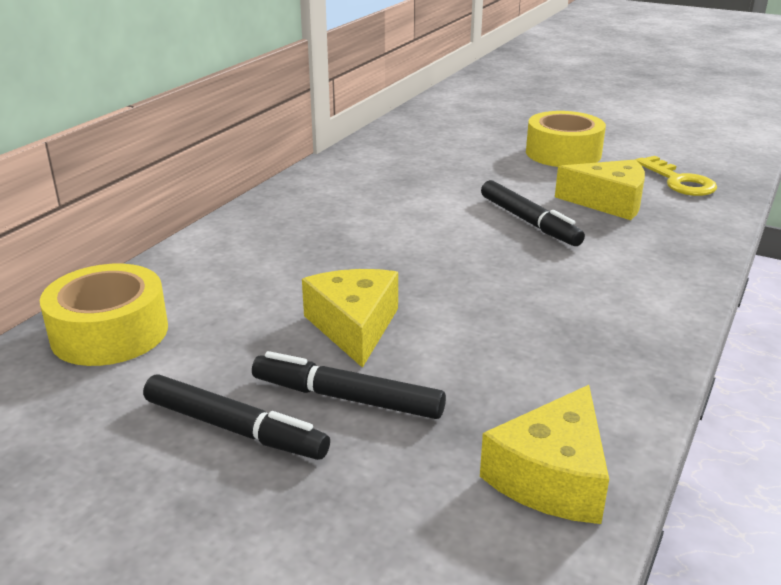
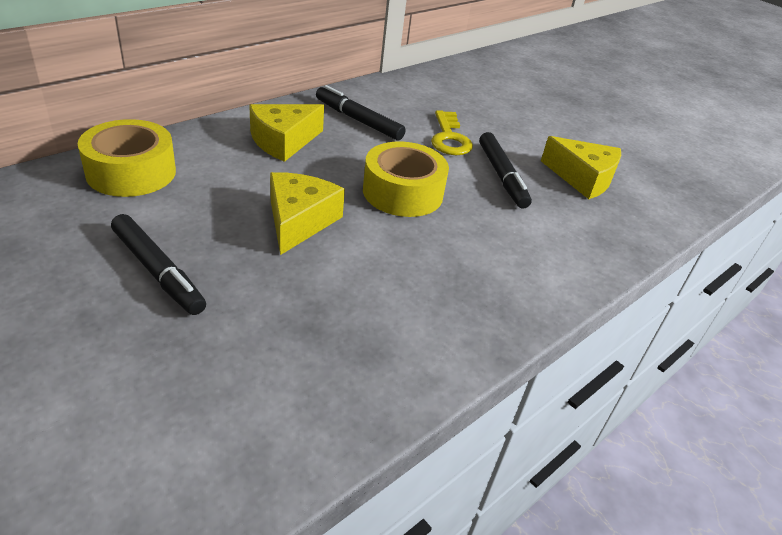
camera: 15 degrees right, 10 degrees up
black marker [252,351,446,419] -> black marker moved to [316,85,406,141]
yellow cheese [480,385,609,524] -> yellow cheese moved to [249,104,324,162]
yellow tape [526,111,606,167] -> yellow tape moved to [363,142,449,217]
yellow key [636,156,717,196] -> yellow key moved to [431,110,473,155]

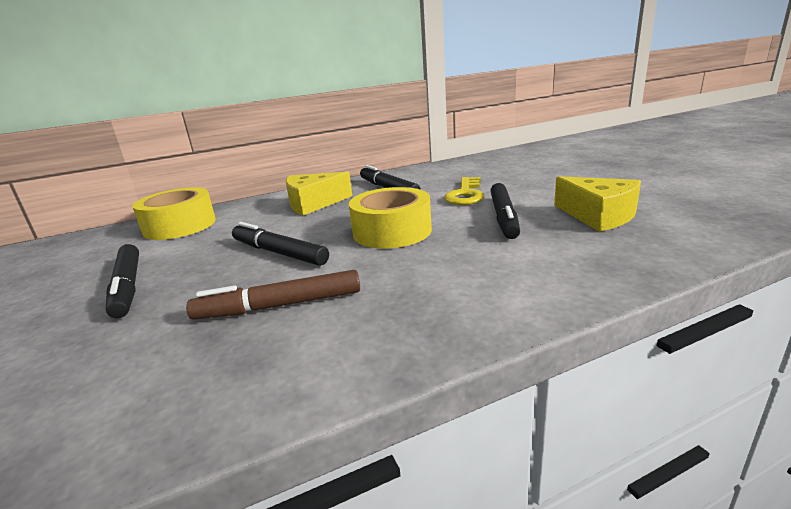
camera: 25 degrees right, 15 degrees down
yellow cheese [270,172,345,255] -> black marker [232,222,329,266]
none -> brown marker [186,270,360,320]

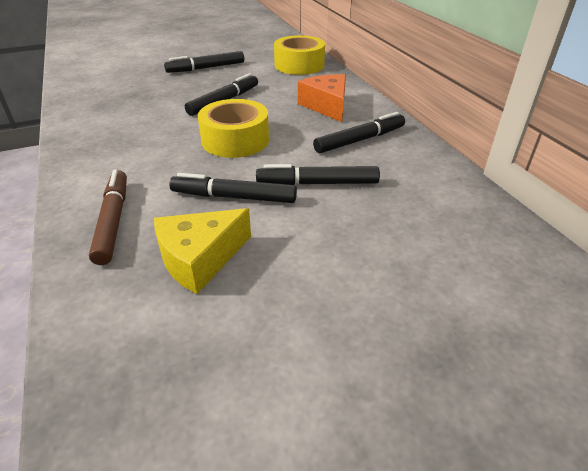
camera: 90 degrees right, 15 degrees up
brown marker [186,270,360,320] -> brown marker moved to [89,169,127,265]
yellow cheese [286,172,352,215] -> orange cheese [298,74,346,122]
yellow key [444,177,484,205] -> black marker [256,164,380,185]

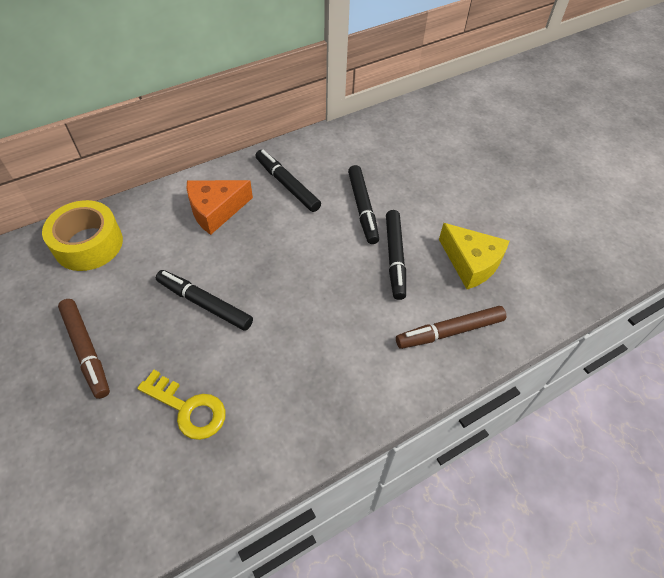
camera: 100 degrees left, 15 degrees up
black marker [164,51,244,73] -> brown marker [58,299,110,399]
yellow tape [198,99,269,158] -> none
none -> yellow key [137,370,226,440]

